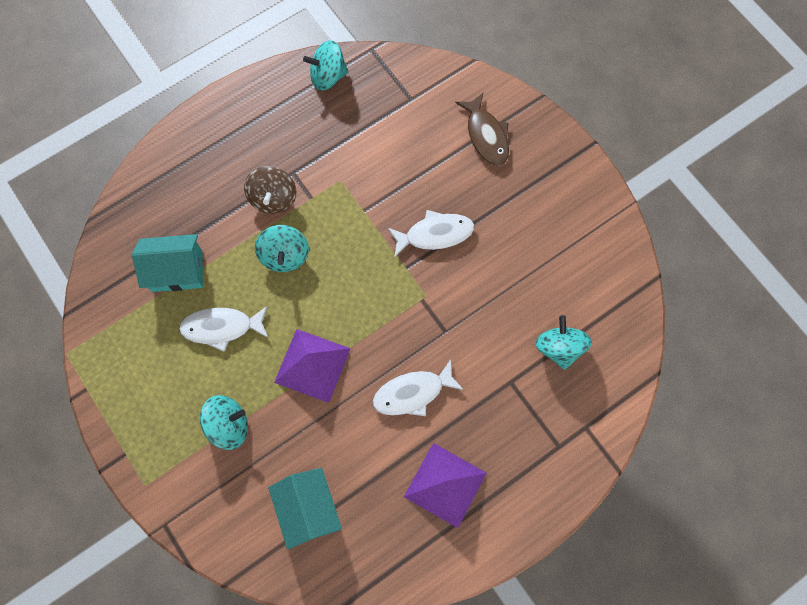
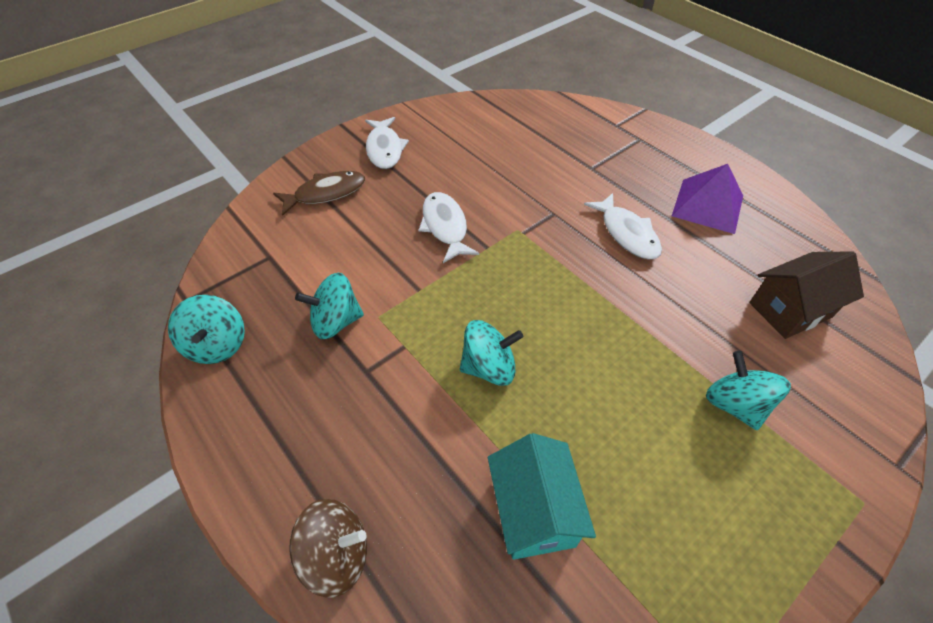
camera: 95 degrees left, 20 degrees down
white fish [179,306,268,352] -> white fish moved to [365,117,409,169]
brown spinning top [244,166,296,214] -> brown spinning top moved to [289,499,367,598]
turquoise house [268,468,342,549] -> brown house [749,251,864,339]
purple pyramid [274,329,351,403] -> none
turquoise spinning top [535,315,592,370] -> turquoise spinning top moved to [295,273,364,339]

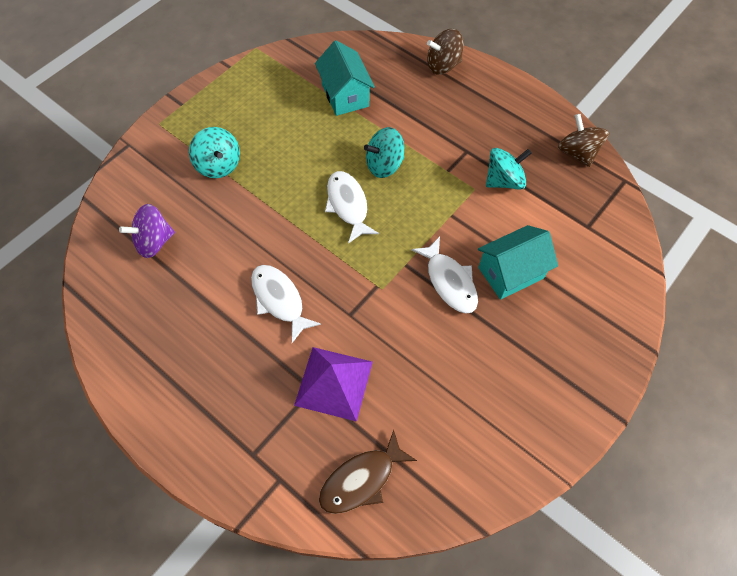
camera: 170 degrees right, 10 degrees up
turquoise spinning top [168,295,245,364] -> brown spinning top [558,114,609,167]
brown fish [273,171,365,216] -> brown fish moved to [319,430,417,514]
white fish [365,117,409,169] -> white fish moved to [325,171,379,244]
purple pyramid [672,164,743,234] -> purple pyramid moved to [294,347,373,422]
brown house [749,251,864,339] -> purple spinning top [119,204,175,258]
none -> turquoise house [478,225,558,300]

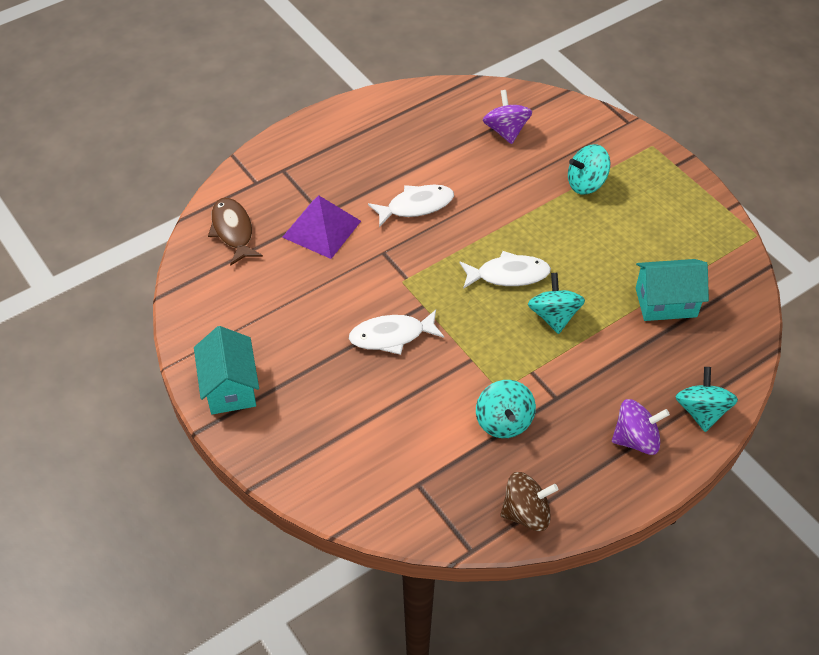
camera: 105 degrees right, 10 degrees down
brown spinning top [427,29,464,75] -> turquoise spinning top [675,367,738,432]
turquoise house [478,225,558,300] -> turquoise house moved to [194,326,259,414]
none -> purple spinning top [612,399,670,455]

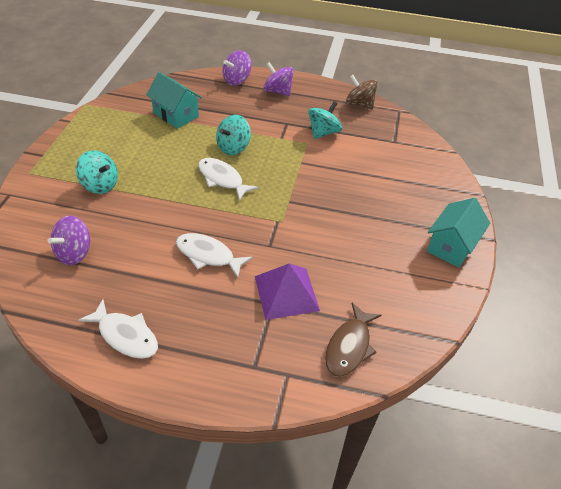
camera: 135 degrees left, 5 degrees down
white fish [349,310,444,355] -> white fish moved to [78,299,158,359]
turquoise spinning top [675,367,738,432] -> purple spinning top [222,51,251,86]

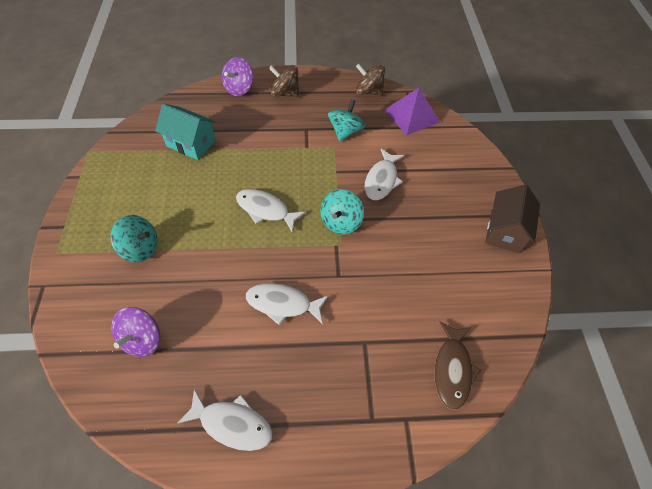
camera: 15 degrees left, 10 degrees up
turquoise spinning top [216,115,251,155] -> turquoise spinning top moved to [320,189,364,234]
purple pyramid [255,263,320,320] -> purple pyramid moved to [385,88,440,135]
purple spinning top [263,62,294,96] -> brown spinning top [269,65,299,97]
turquoise house [427,198,490,268] -> brown house [485,185,540,253]
none -> white fish [364,149,404,201]

